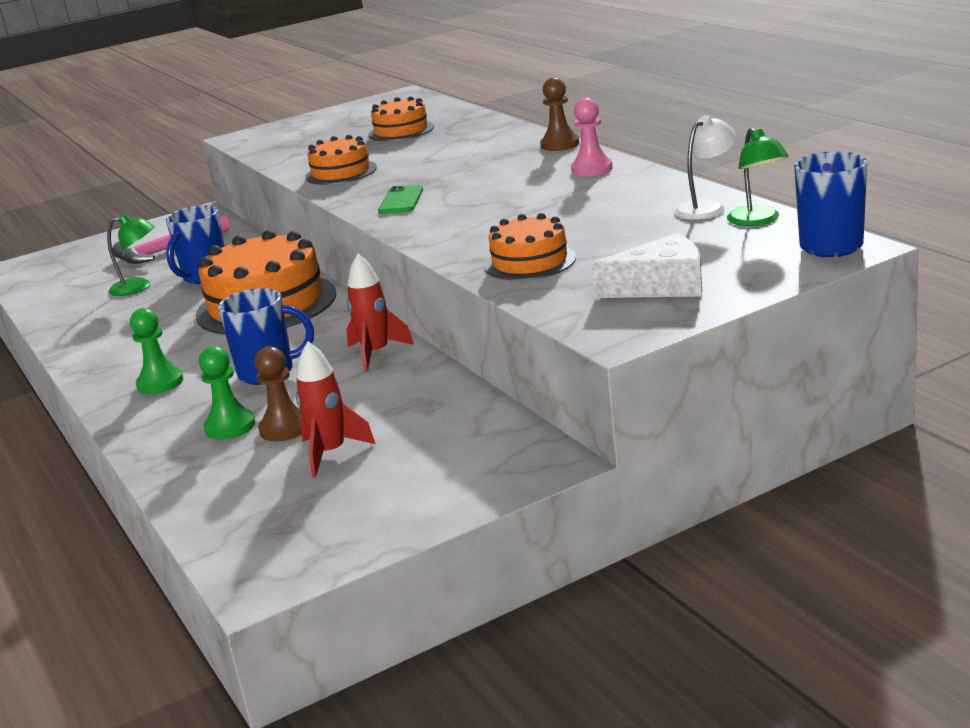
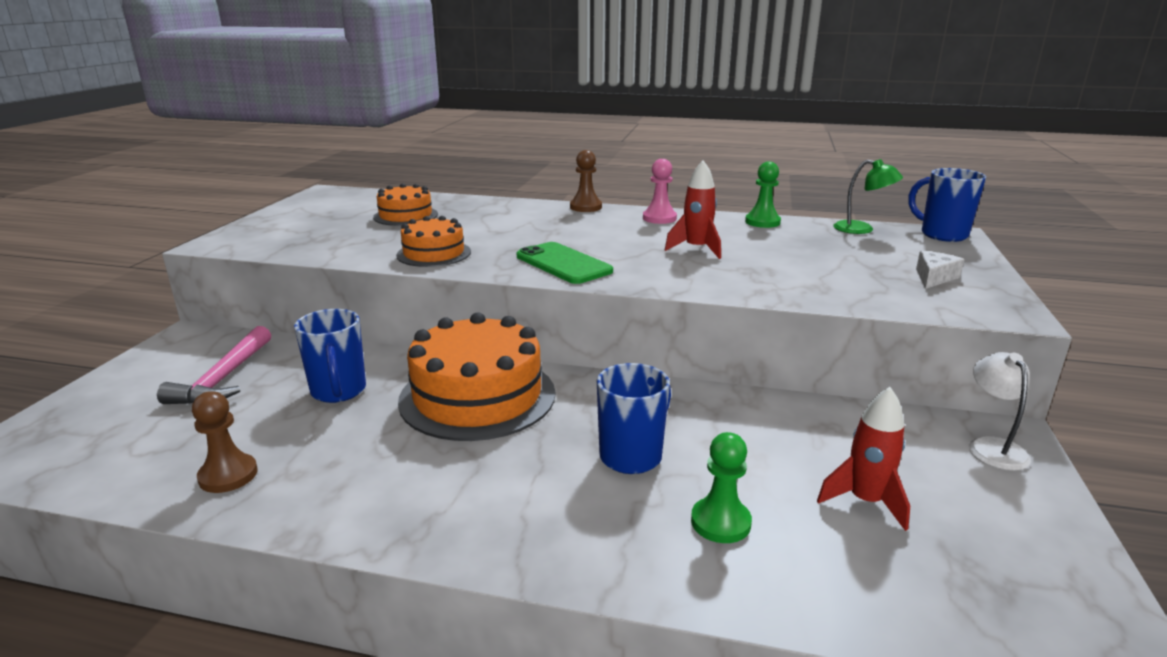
camera: 50 degrees left, 0 degrees up
green lamp [107,214,155,296] -> none
green pawn [130,308,184,394] -> green pawn moved to [745,162,781,228]
brown pawn [255,346,302,441] -> brown pawn moved to [192,391,258,493]
red rocket [346,254,414,372] -> red rocket moved to [665,160,721,259]
green phone [378,185,423,214] -> green phone [516,242,613,284], size x1.51
orange cake [484,213,576,280] -> none
white cheese [591,233,702,298] -> white cheese [916,250,964,289], size x0.66
white lamp [674,115,736,220] -> white lamp moved to [969,352,1031,471]

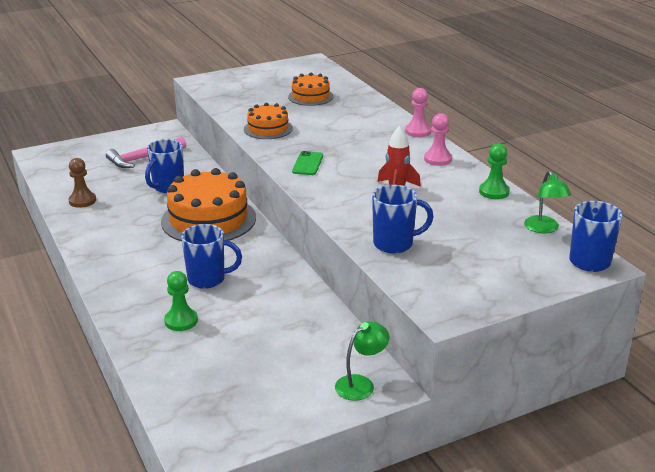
camera: 50 degrees right, 5 degrees up
green phone [516,242,613,284] -> green phone [292,151,323,175], size x0.66
brown pawn [570,150,602,212] -> pink pawn [405,88,431,137]
red rocket [817,387,910,531] -> none
white cheese [916,250,964,289] -> none
white lamp [969,352,1031,471] -> green lamp [335,321,389,401]
none -> blue mug [372,185,434,254]

